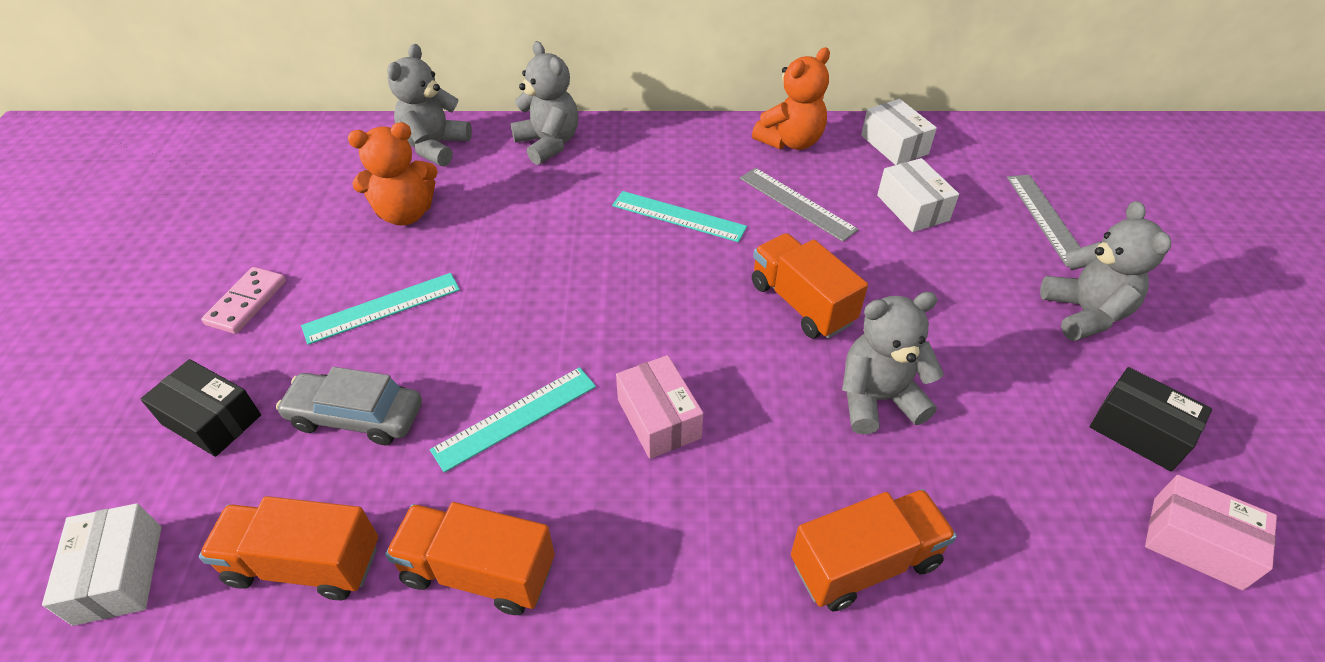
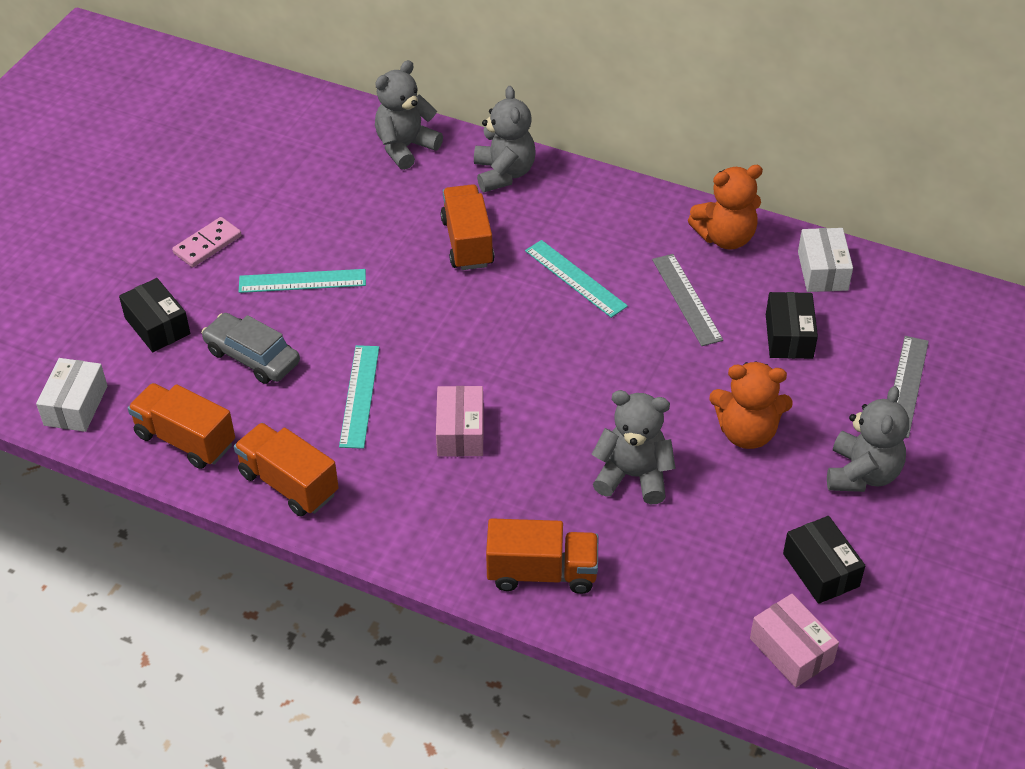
camera: 25 degrees right, 0 degrees up
orange teddy bear [348,122,438,226] -> orange teddy bear moved to [709,361,793,449]
turquoise ruler [430,367,596,473] -> turquoise ruler turned 75 degrees counterclockwise [339,345,379,449]
orange truck [752,233,868,339] -> orange truck moved to [440,184,495,270]
white box [877,158,959,232] -> black box [766,292,818,359]

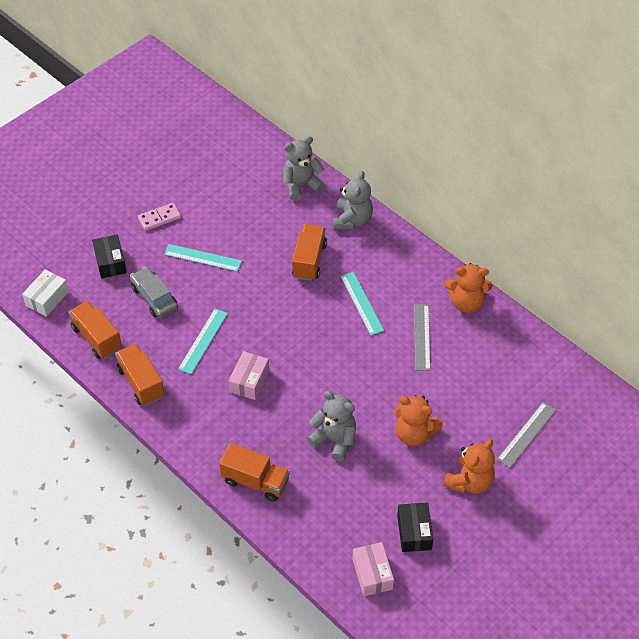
camera: 20 degrees right, 5 degrees up
black box [766,292,818,359] -> none
white box [798,228,853,292] -> none
grey teddy bear [827,386,909,492] -> orange teddy bear [443,439,495,494]

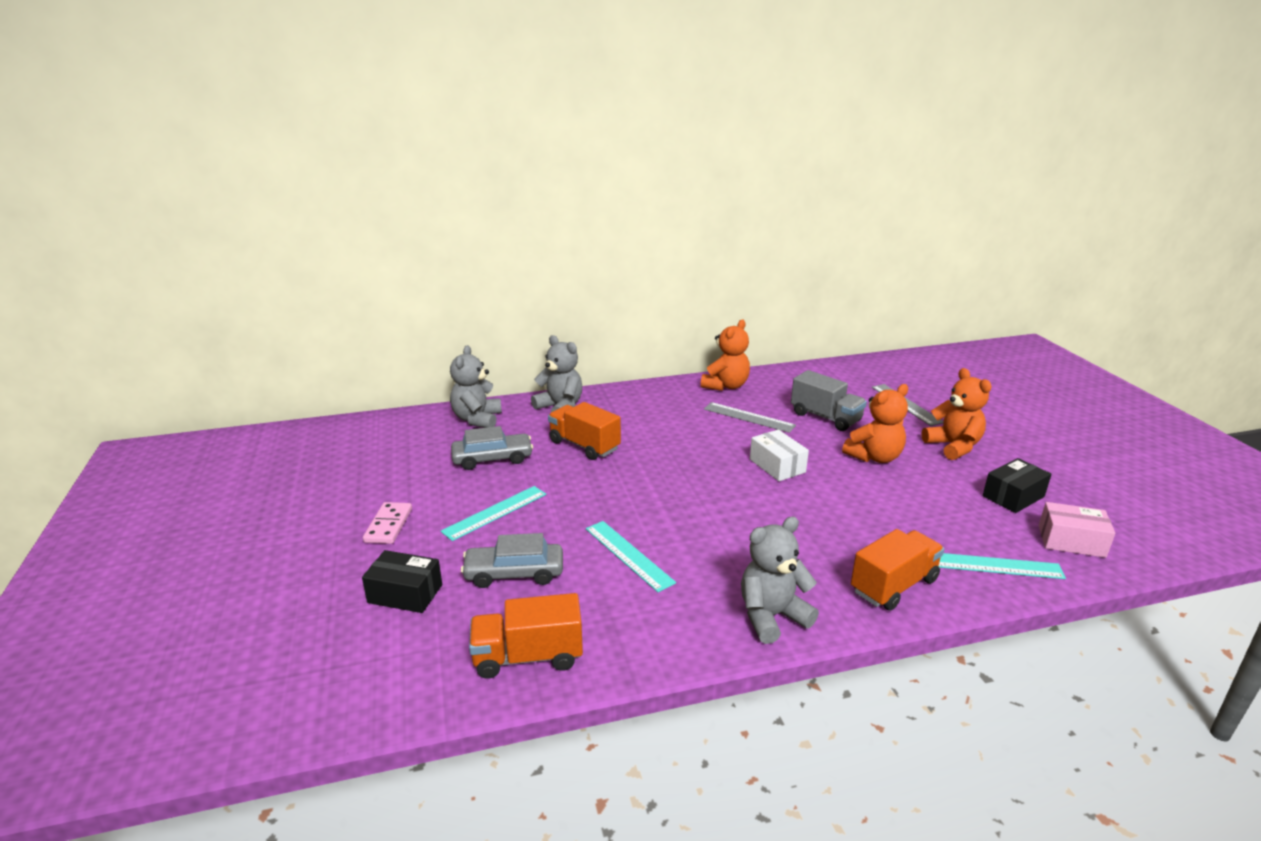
camera: 60 degrees left, 25 degrees down
white box [22,269,69,317] -> white box moved to [750,430,809,481]
orange truck [115,344,165,406] -> none
pink box [229,351,269,400] -> none
grey teddy bear [307,391,356,461] -> grey teddy bear moved to [741,516,819,644]
turquoise ruler [341,272,384,335] -> turquoise ruler moved to [938,553,1066,579]
black box [397,503,433,552] -> black box turned 60 degrees counterclockwise [983,458,1052,513]
none -> grey car [451,426,533,470]
none -> grey truck [791,370,867,431]

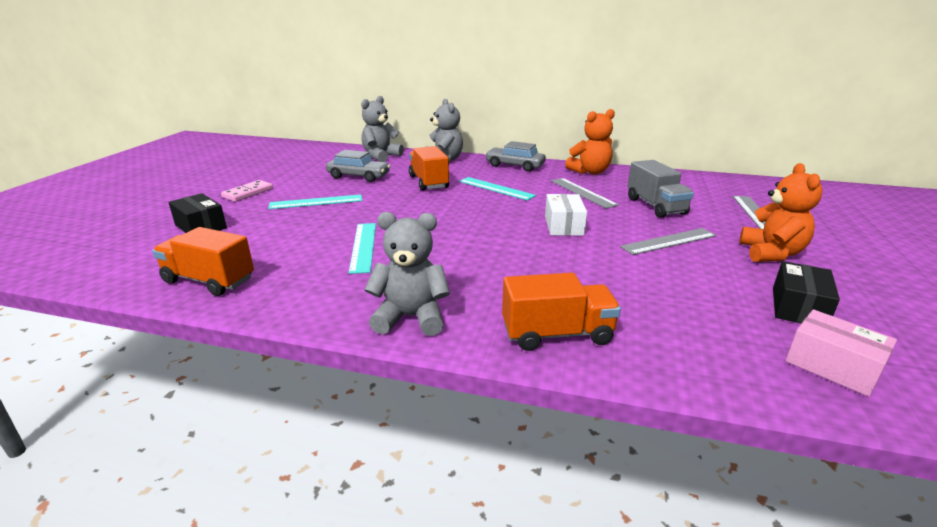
camera: 30 degrees right, 0 degrees up
grey car [461,533,563,588] -> grey car moved to [485,141,546,172]
orange teddy bear [842,384,908,463] -> grey ruler [620,228,717,255]
turquoise ruler [938,553,1066,579] -> turquoise ruler moved to [459,177,536,201]
black box [983,458,1052,513] -> black box turned 60 degrees counterclockwise [773,261,840,324]

